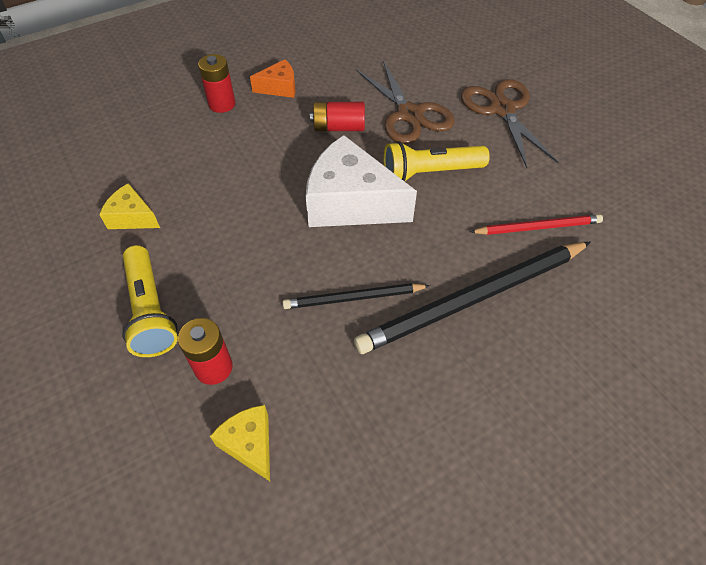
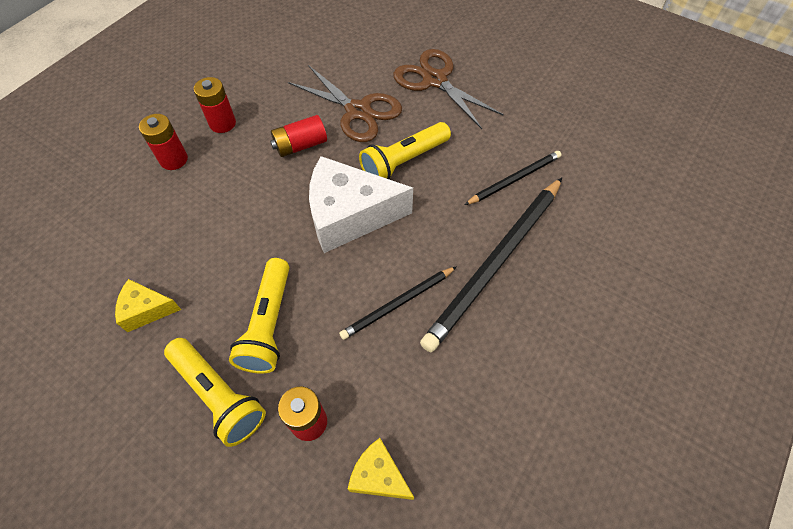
camera: 25 degrees left, 5 degrees up
orange cheese [250,60,295,98] -> red battery [194,77,236,133]
red pencil [470,214,603,235] -> black pencil [465,151,562,205]
none -> yellow flashlight [229,258,289,374]

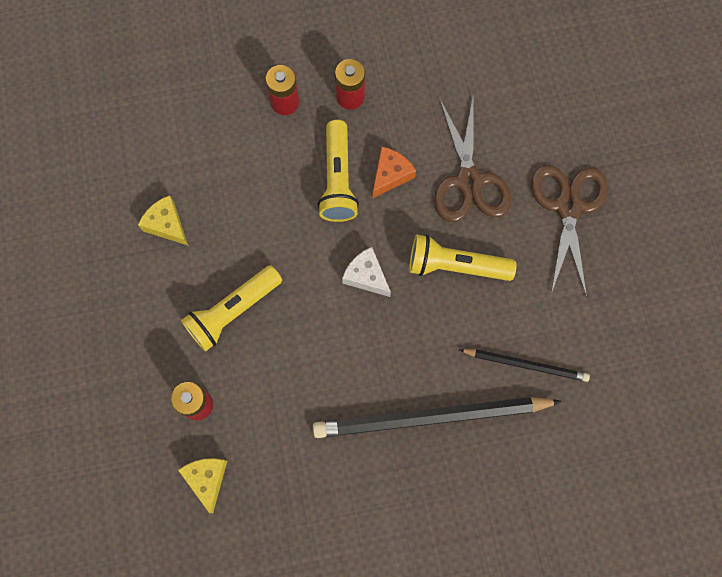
camera: 45 degrees right, 15 degrees up
yellow flashlight [164,338,266,447] -> yellow flashlight moved to [317,120,359,222]
red battery [270,115,327,157] -> orange cheese [372,147,416,199]
white cheese [309,156,413,253] -> white cheese [342,247,391,297], size x0.50
black pencil [339,266,457,340] -> none

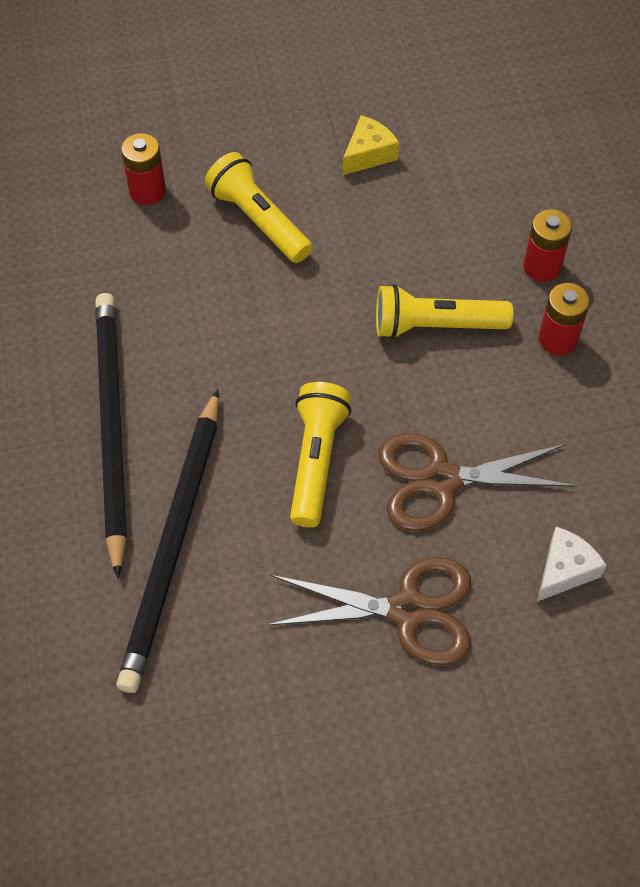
camera: 90 degrees right, 15 degrees down
yellow cheese [178,458,227,513] -> none
white cheese [342,247,391,297] -> white cheese moved to [537,527,606,602]
orange cheese [372,147,416,199] -> none
black pencil [460,349,590,382] -> black pencil [116,389,219,693], size x1.87

